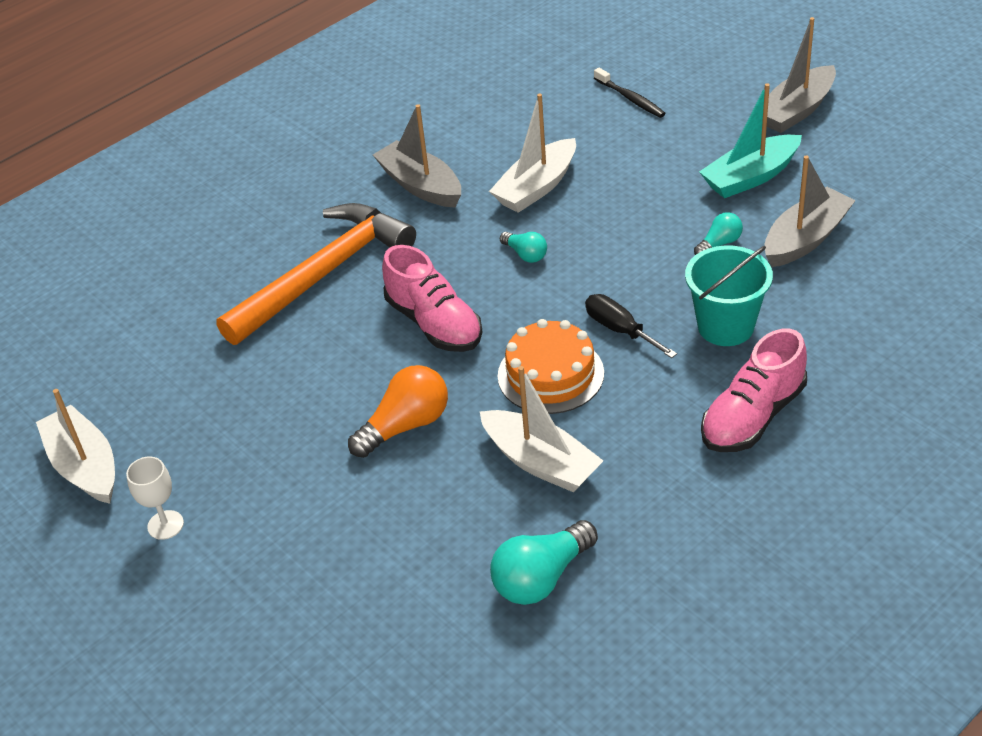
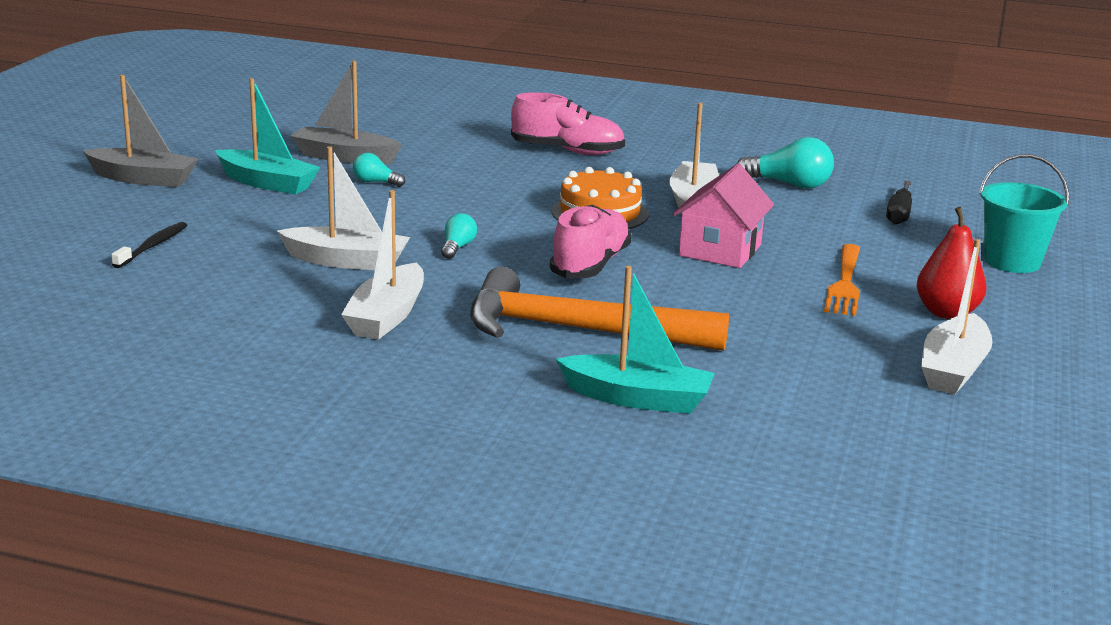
camera: 125 degrees left, 20 degrees down
white goblet [126,456,184,540] -> red pear [917,207,986,319]
orange light bulb [348,365,448,458] -> pink house [673,164,774,268]
grey boat [373,104,461,207] -> white boat [341,190,424,340]
black screwdriver [585,294,677,358] -> black screwdriver moved to [886,181,912,225]
turquoise bucket [685,245,773,346] -> turquoise bucket moved to [979,154,1069,273]
none -> turquoise boat [556,266,715,414]
none -> orange fork [824,244,860,316]

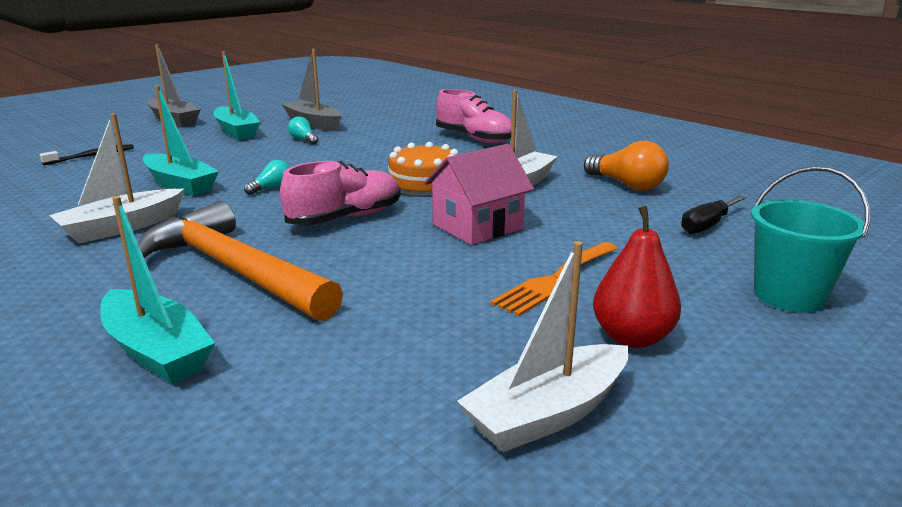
camera: 30 degrees right, 0 degrees up
white boat [277,146,410,270] -> turquoise boat [143,86,219,196]
turquoise light bulb [737,137,834,189] -> orange light bulb [584,141,669,191]

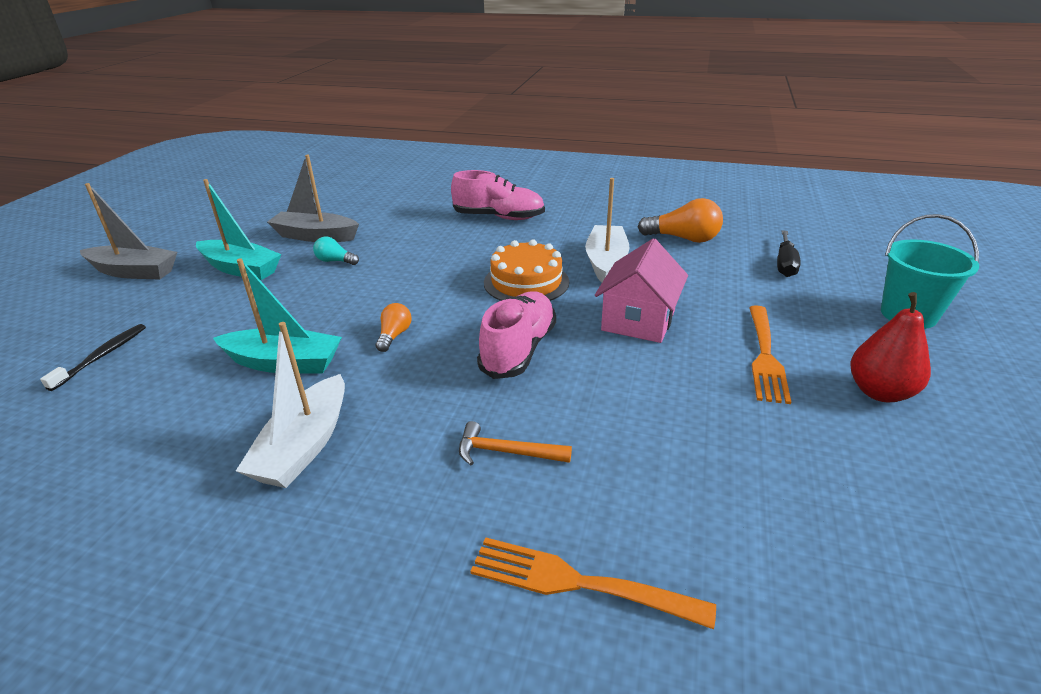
camera: 30 degrees left, 10 degrees up
turquoise boat [100,196,215,384] -> orange fork [470,537,716,629]
orange hammer [138,201,343,321] -> orange hammer [459,421,572,465], size x0.41
turquoise light bulb [244,160,290,195] -> orange light bulb [376,303,411,352]
white boat [457,241,629,452] -> none

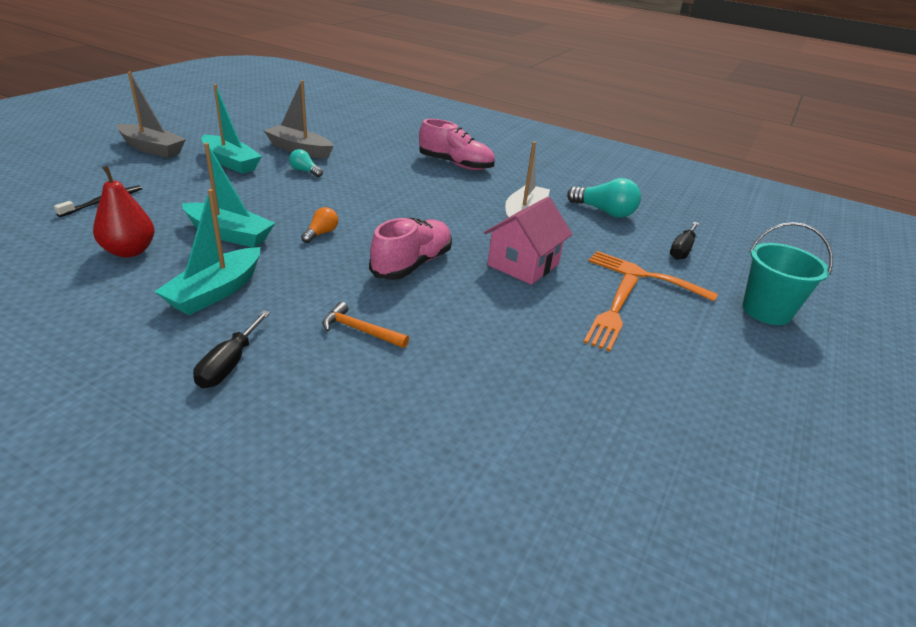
camera: 10 degrees right, 0 degrees up
white boat [236,322,345,488] -> turquoise boat [154,189,260,315]
orange fork [470,537,716,629] -> orange fork moved to [589,251,718,301]
orange cake [484,239,569,301] -> none
orange light bulb [638,198,723,243] -> turquoise light bulb [567,178,641,218]
red pear [851,292,931,402] -> red pear moved to [93,166,155,257]
none -> black screwdriver [193,310,270,388]

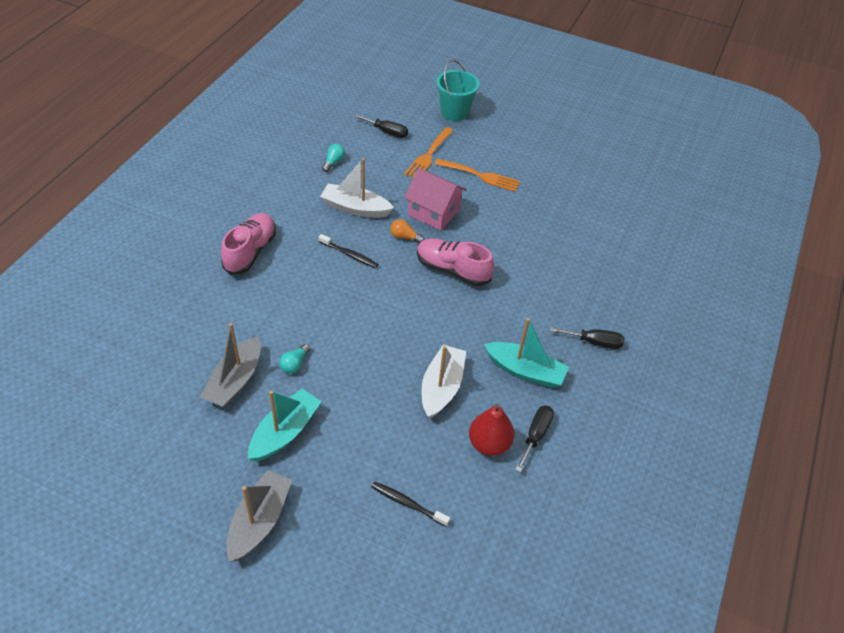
camera: 95 degrees left, 15 degrees up
turquoise boat [182,143,275,248] -> white boat [421,345,466,419]
orange light bulb [301,207,338,243] -> orange light bulb moved to [390,219,425,243]
orange hammer [322,302,409,348] -> none
turquoise light bulb [567,178,641,218] -> turquoise light bulb [322,144,345,172], size x0.56
none -> black toothbrush [318,234,379,268]
none -> black screwdriver [515,406,554,472]

